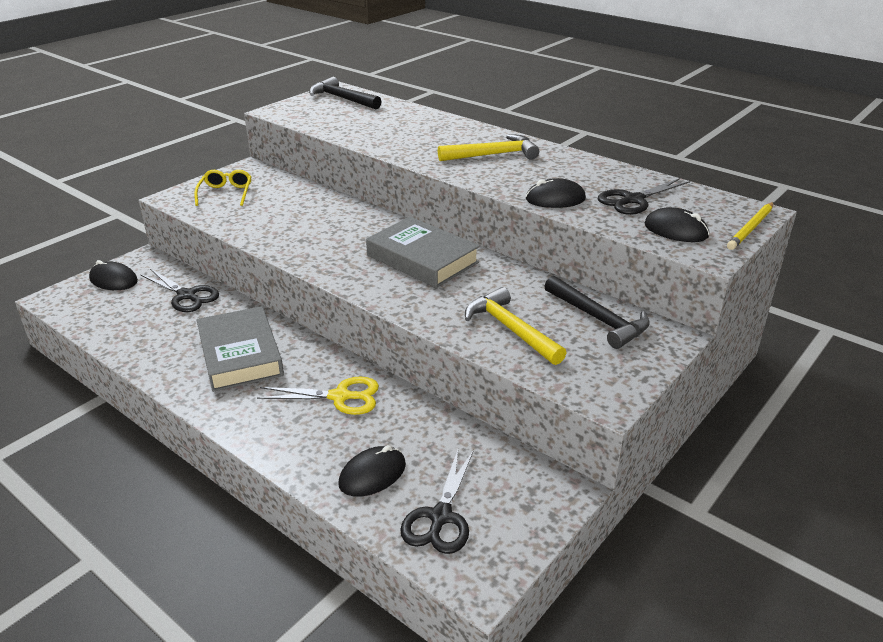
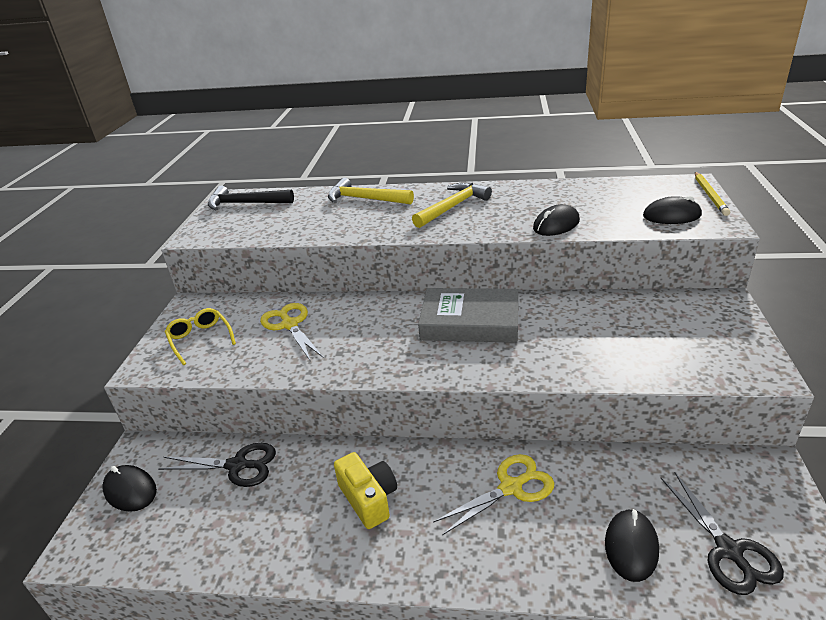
camera: 30 degrees left, 0 degrees up
black mouse [89,260,138,290] -> black mouse turned 45 degrees clockwise [102,465,157,512]
grey book [196,306,284,392] -> yellow camera [334,452,397,529]
yellow hammer [465,287,566,365] -> yellow hammer moved to [328,178,414,204]
black hammer [544,276,650,349] -> none
black scissors [598,178,690,215] -> none
none -> yellow scissors [260,303,323,362]

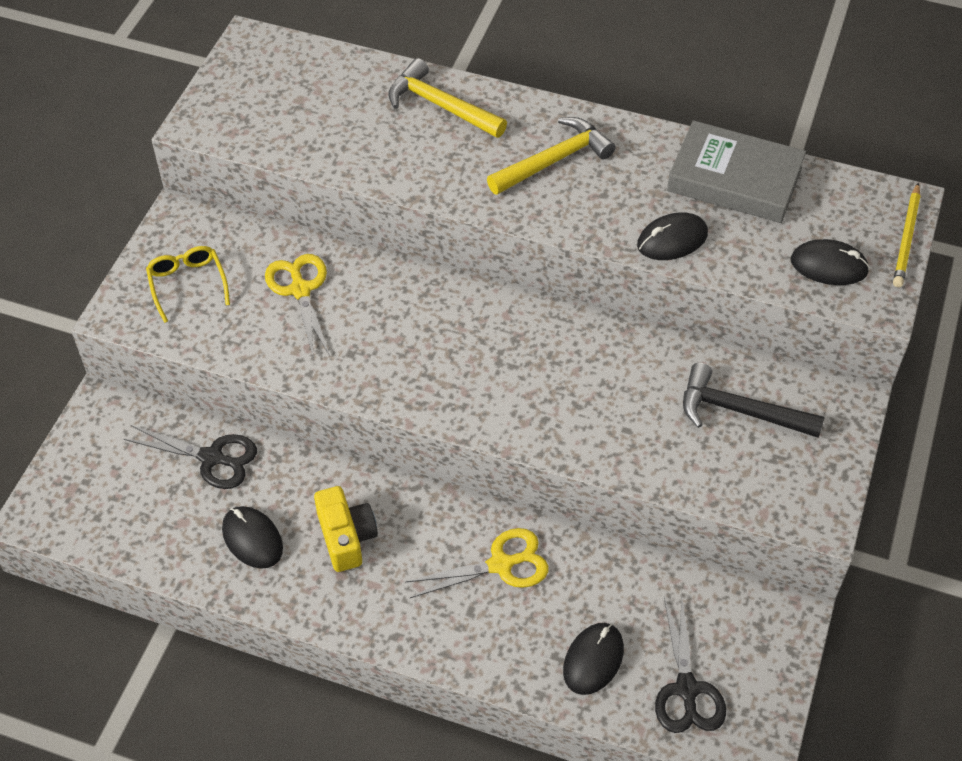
camera: 10 degrees right, 20 degrees up
black mouse [102,465,157,512] -> black mouse moved to [222,506,283,569]
black hammer [208,186,294,210] -> black hammer moved to [683,363,825,438]
grey book [418,288,518,343] -> grey book moved to [667,120,806,223]

